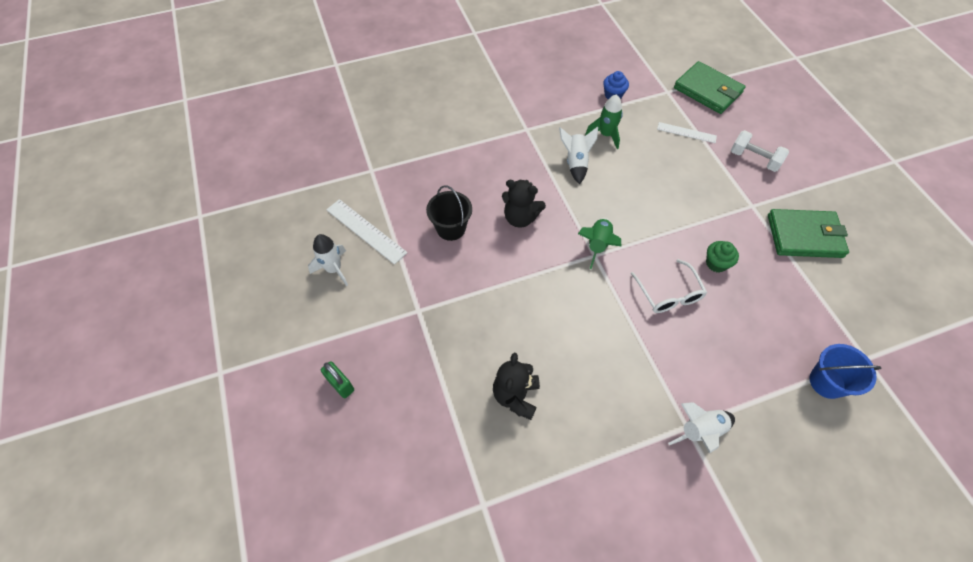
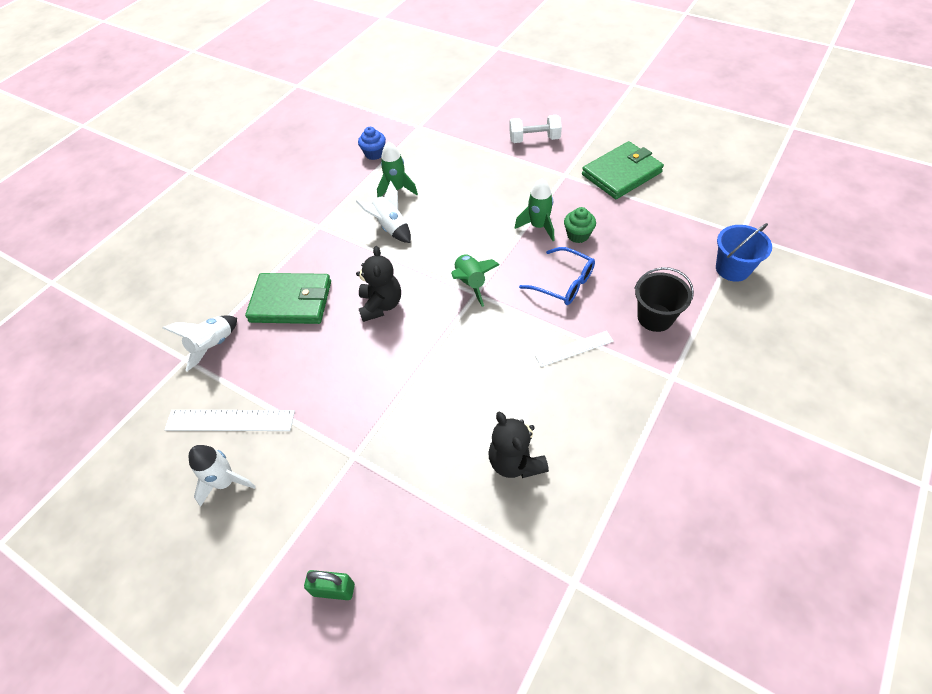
camera: 35 degrees left, 5 degrees down
black bucket [426,185,472,241] -> black bucket moved to [634,267,694,332]
black teddy bear [502,179,546,228] -> black teddy bear turned 75 degrees counterclockwise [356,246,401,322]
white glasses [631,259,707,313] -> blue glasses [519,247,595,305]
white ruler [657,122,717,143] -> white ruler moved to [535,331,613,367]
white rocket [668,402,735,453] -> white rocket moved to [163,315,237,371]
green wallet [674,61,746,114] -> green wallet moved to [245,273,331,324]
none -> green rocket [515,178,554,241]

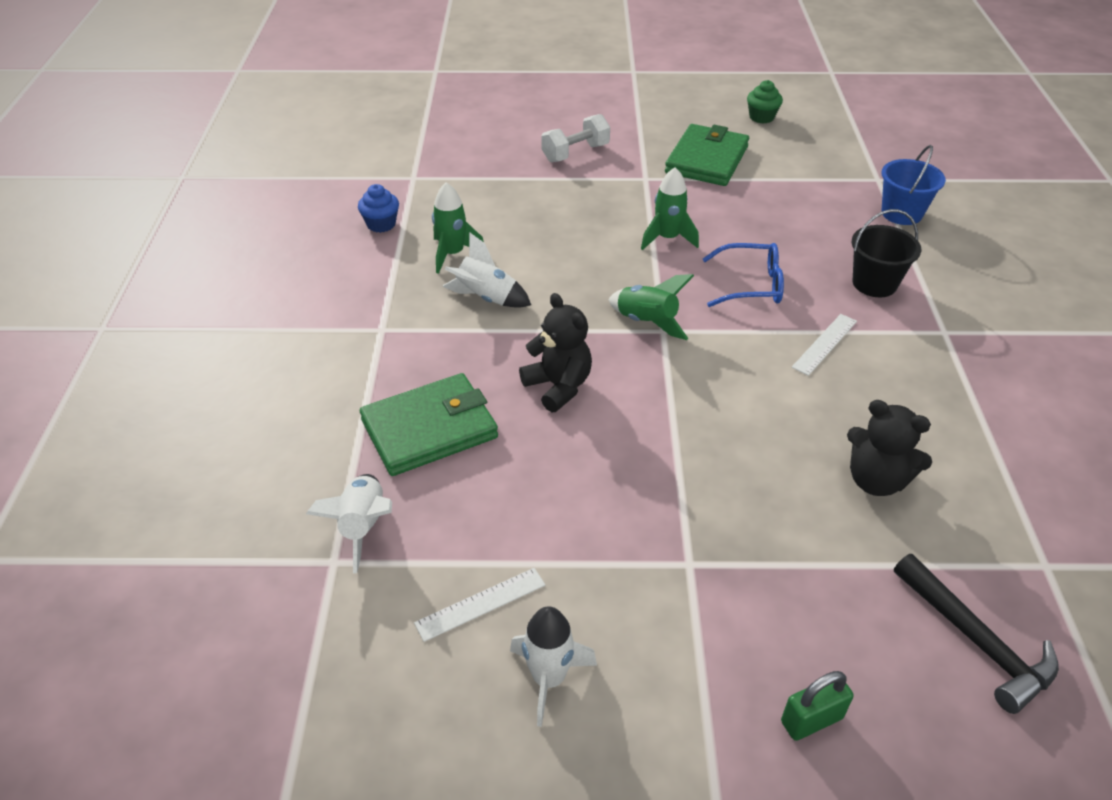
camera: 35 degrees left, 10 degrees down
white ruler [165,410,295,431] -> white ruler [414,568,545,642], size x0.65
green cupcake [564,207,596,243] -> green cupcake moved to [747,80,783,124]
none -> black hammer [894,554,1059,714]

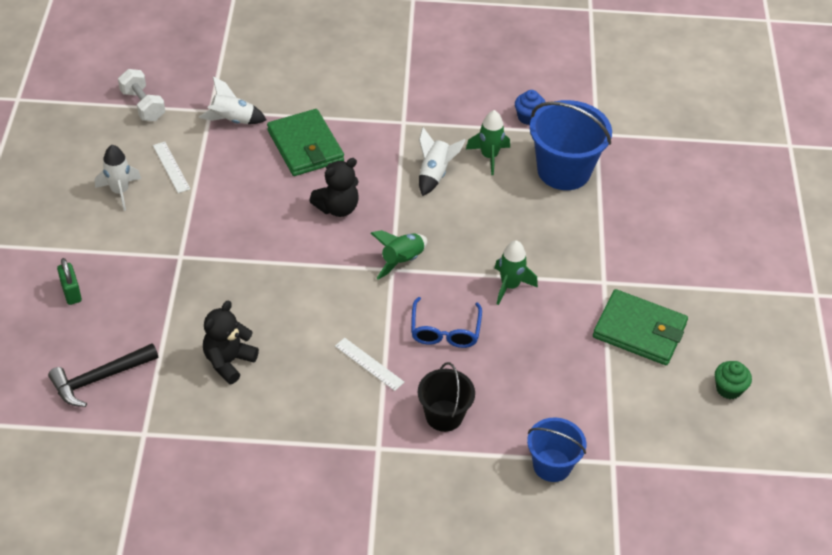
camera: 90 degrees right, 5 degrees up
white dumbbell [541,114,610,162] -> white dumbbell moved to [118,69,165,121]
none -> blue bucket [530,100,612,190]

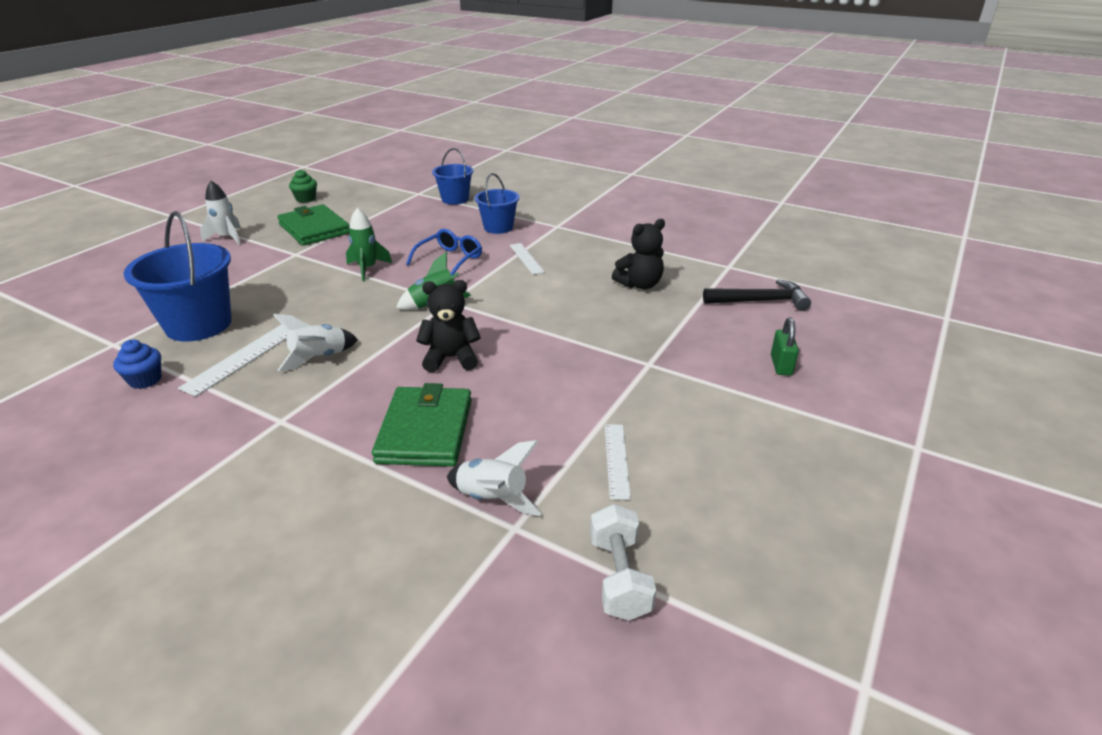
camera: 150 degrees left, 15 degrees down
white rocket [95,145,141,211] -> white rocket moved to [200,181,241,245]
black bucket [418,362,475,432] -> blue bucket [475,173,520,234]
green rocket [466,110,510,175] -> white ruler [178,324,289,396]

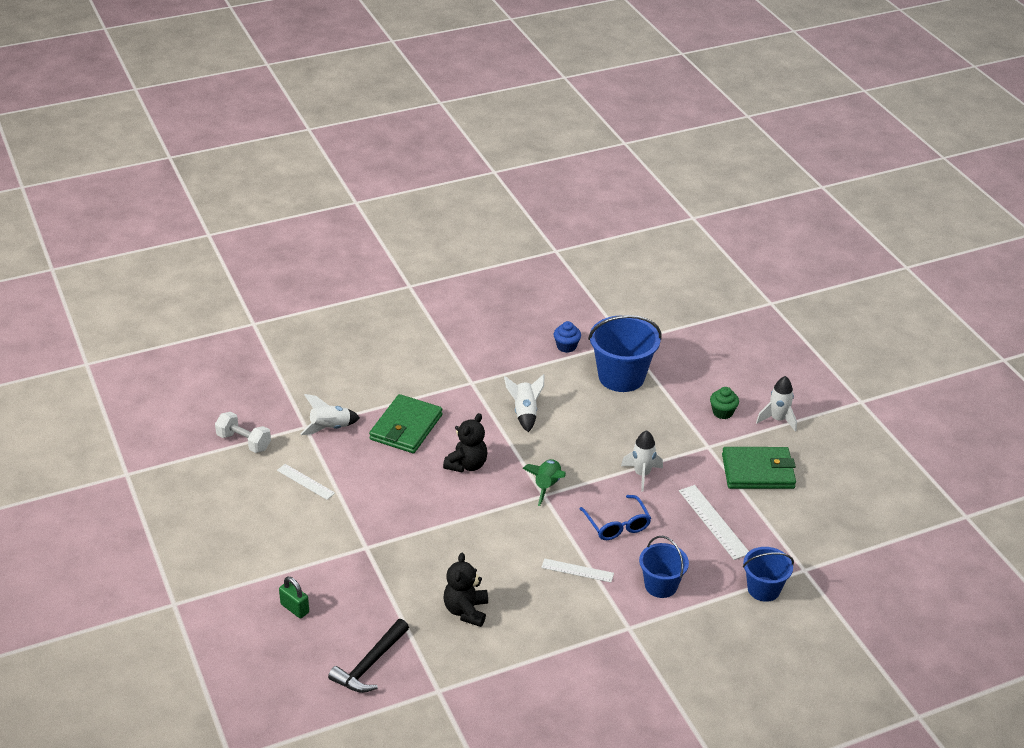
camera: 125 degrees right, 5 degrees up
white ruler [178,324,289,396] -> white ruler moved to [679,485,749,560]
green cupcake [289,169,317,203] -> green cupcake moved to [710,387,739,419]
green rocket [346,208,392,281] -> white rocket [621,430,663,492]
green wallet [372,383,472,466] -> green wallet turned 75 degrees clockwise [369,394,443,453]

